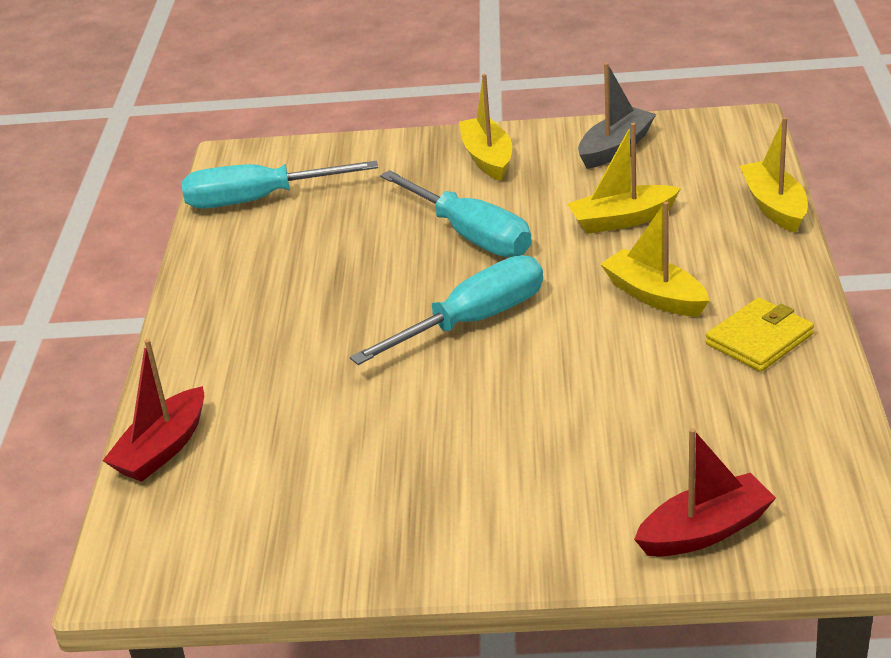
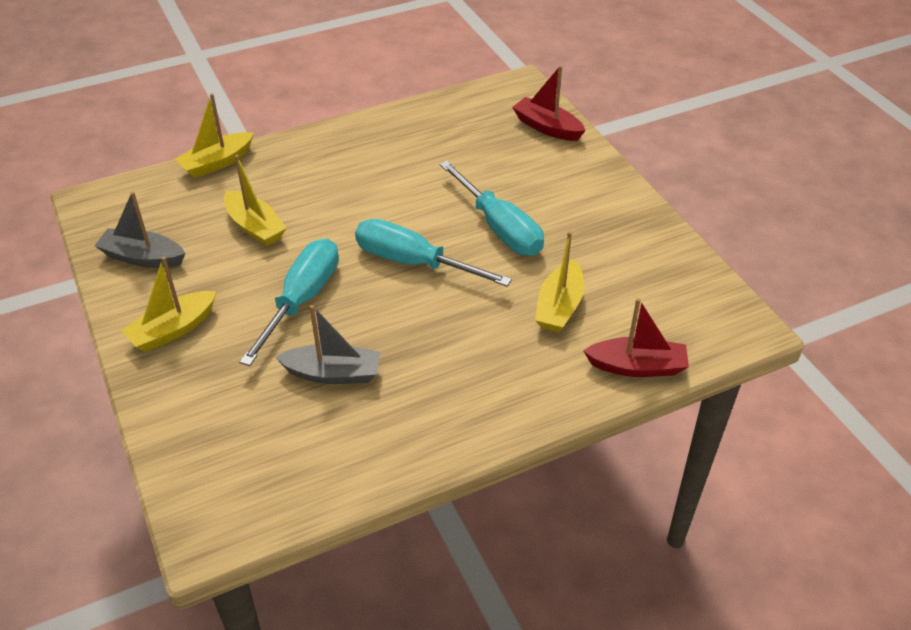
camera: 120 degrees left, 10 degrees up
turquoise screwdriver [181,161,378,209] -> turquoise screwdriver moved to [439,160,544,256]
yellow boat [600,201,709,316] -> yellow boat moved to [535,231,584,333]
yellow wallet [706,297,814,372] -> none
none -> grey boat [275,305,380,384]

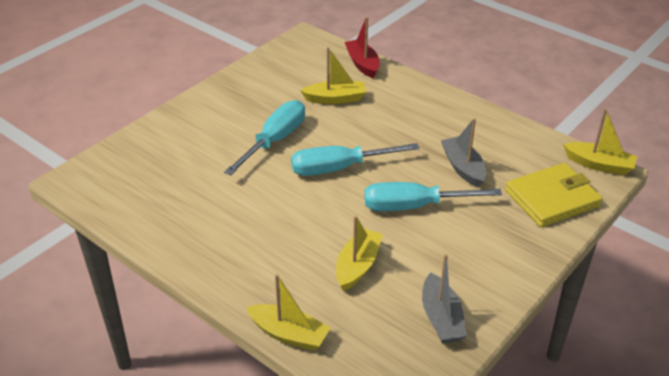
camera: 115 degrees left, 5 degrees down
yellow boat [121,256,216,352] -> yellow boat moved to [563,108,638,175]
turquoise screwdriver [355,219,512,287] -> turquoise screwdriver turned 75 degrees clockwise [291,143,419,176]
red boat [512,65,586,141] -> none
none -> yellow wallet [505,163,603,227]

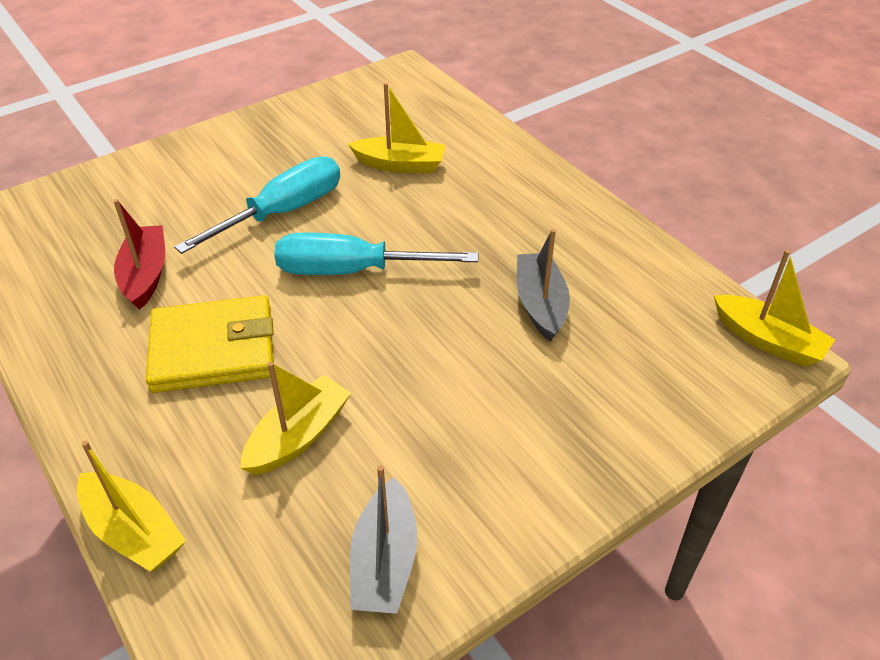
camera: 15 degrees right, 5 degrees up
red boat [345,17,380,79] -> red boat moved to [114,199,165,310]
turquoise screwdriver [364,182,502,211] -> none
yellow wallet [505,163,603,227] -> yellow wallet moved to [146,295,274,393]

